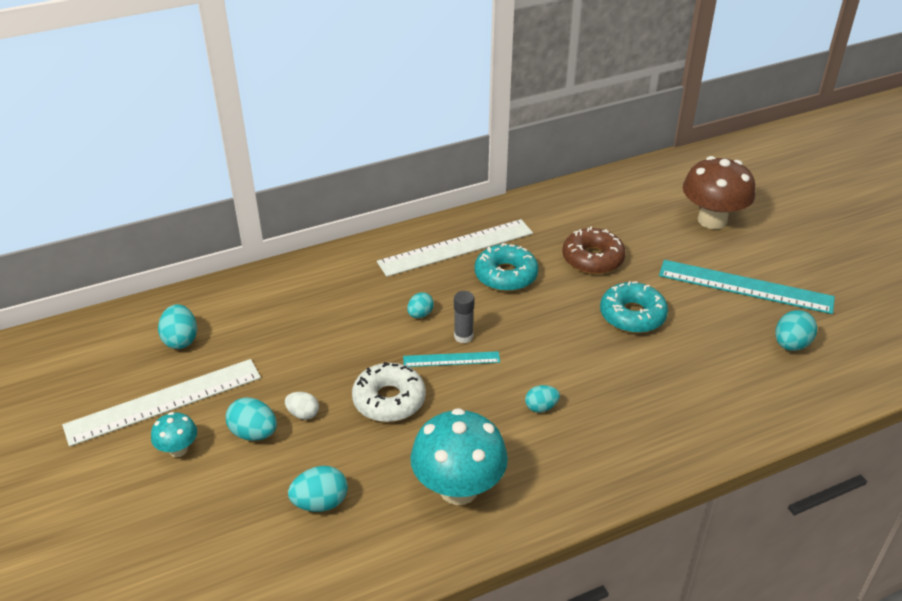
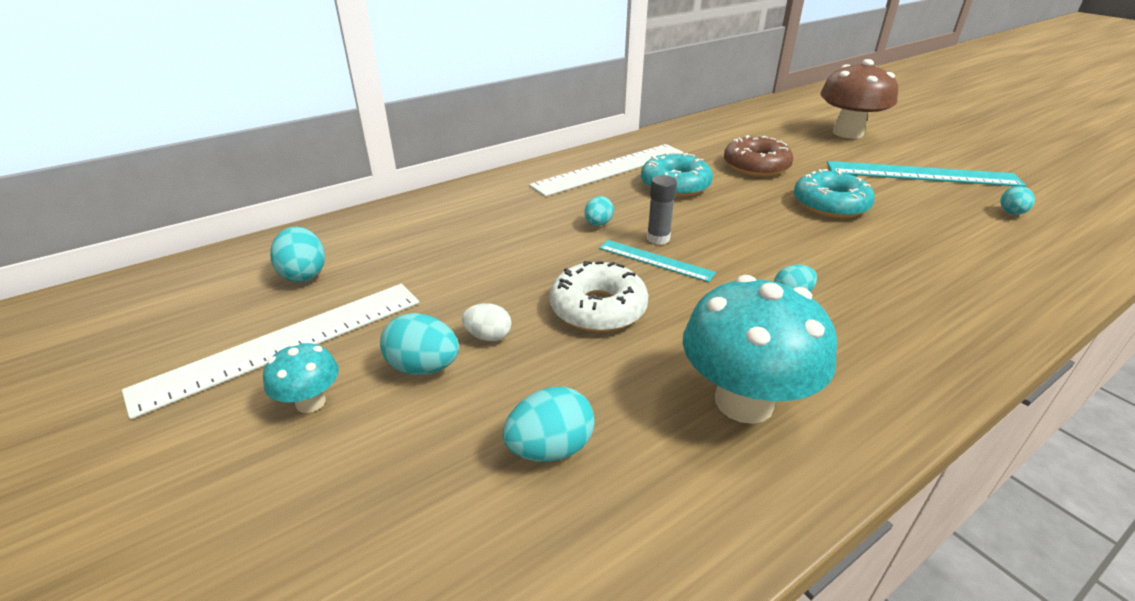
camera: 10 degrees left, 5 degrees down
turquoise ruler [403,351,500,367] -> turquoise ruler turned 45 degrees clockwise [599,240,716,282]
turquoise egg [776,310,817,351] -> turquoise egg [1000,186,1035,215], size x0.66

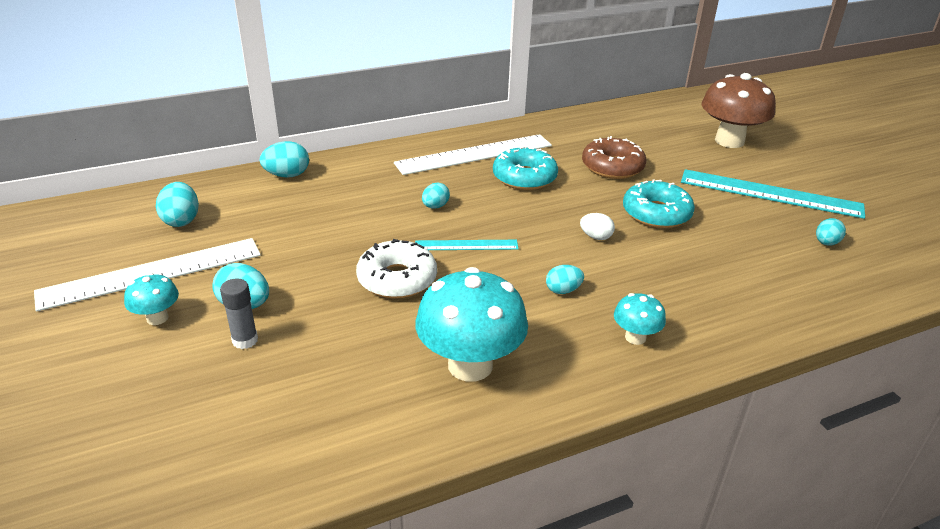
camera: 10 degrees right, 0 degrees up
white egg [462,303,511,341] -> white egg moved to [580,213,615,240]
turquoise egg [503,387,595,462] -> turquoise egg moved to [259,141,309,177]
turquoise ruler [599,240,716,282] -> turquoise ruler turned 45 degrees counterclockwise [415,240,519,250]
grey glue stick [647,175,677,245] -> grey glue stick moved to [220,278,258,349]
none -> turquoise mushroom [614,293,666,345]

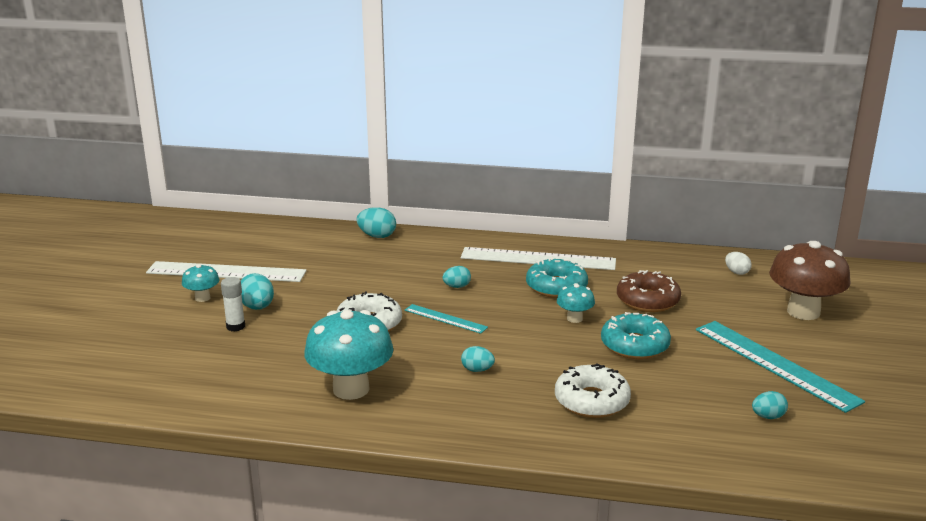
camera: 35 degrees right, 10 degrees down
turquoise egg [156,182,199,227] -> none
grey glue stick [220,278,258,349] -> white glue stick [221,277,245,332]
white egg [580,213,615,240] -> white egg moved to [725,252,751,275]
turquoise mushroom [614,293,666,345] -> turquoise mushroom moved to [557,283,595,323]
none -> white donut [555,363,631,418]

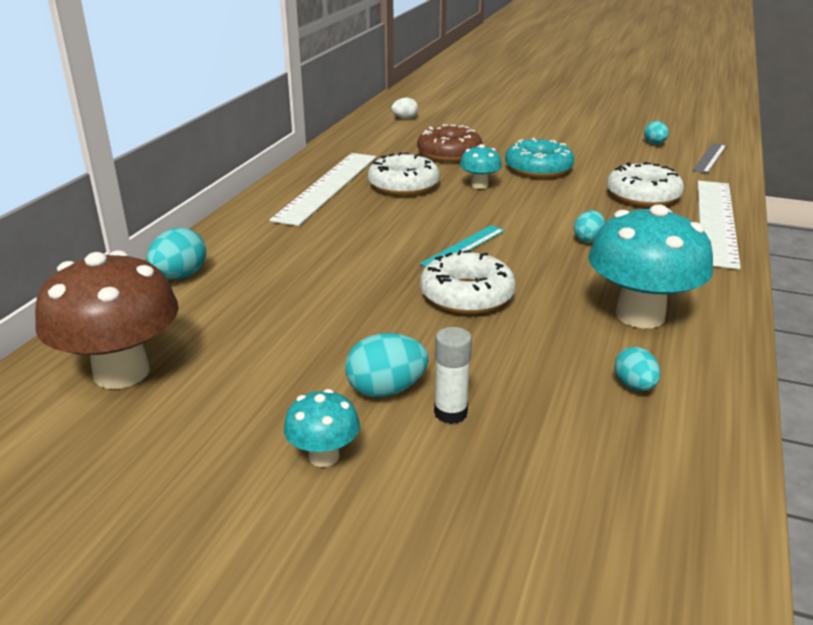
camera: 80 degrees left, 5 degrees up
white ruler [146,261,307,282] -> white ruler moved to [698,181,741,270]
turquoise egg [442,266,471,288] -> turquoise egg moved to [615,347,661,391]
turquoise donut [526,257,588,298] -> white donut [368,152,440,196]
turquoise ruler [696,321,865,413] -> none
brown mushroom [769,241,851,320] -> brown mushroom moved to [35,250,179,389]
none -> grey ruler [692,143,727,173]

